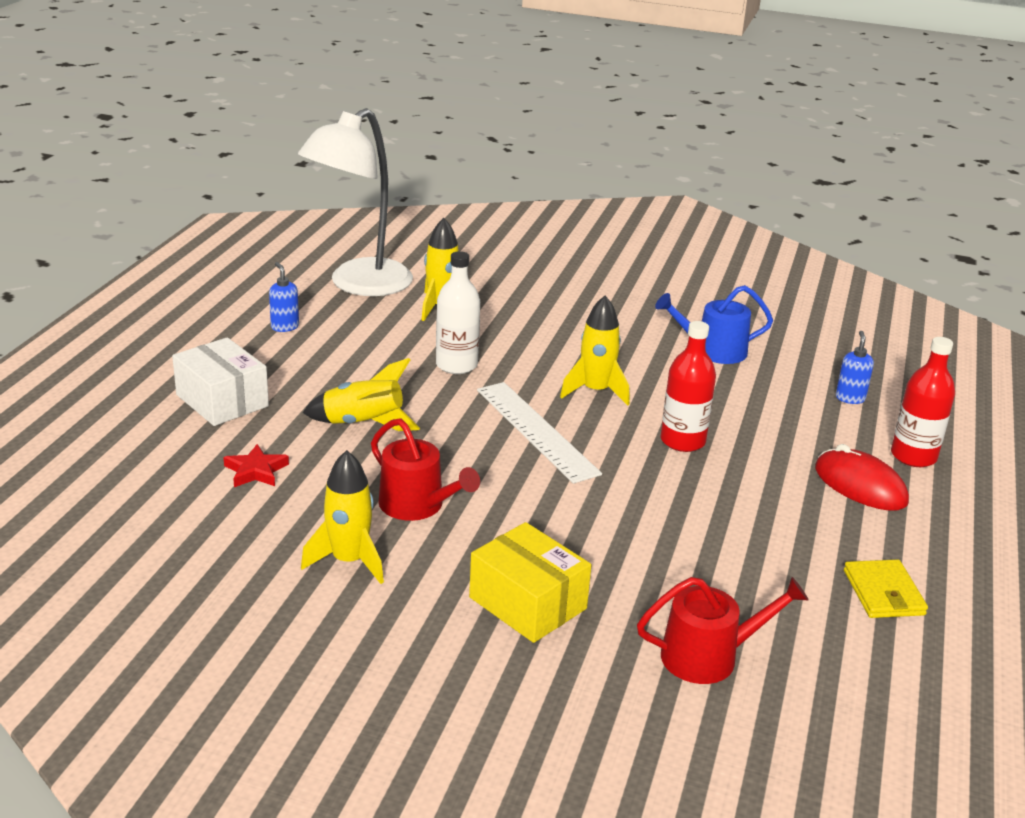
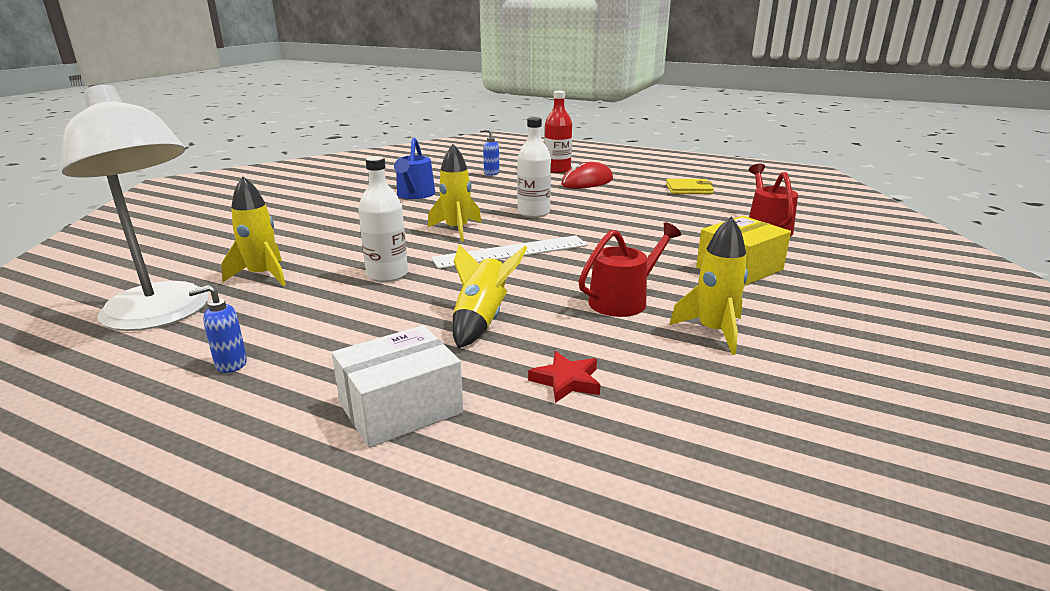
camera: 80 degrees left, 5 degrees down
red bottle [660,321,716,452] -> white bottle [517,117,551,218]

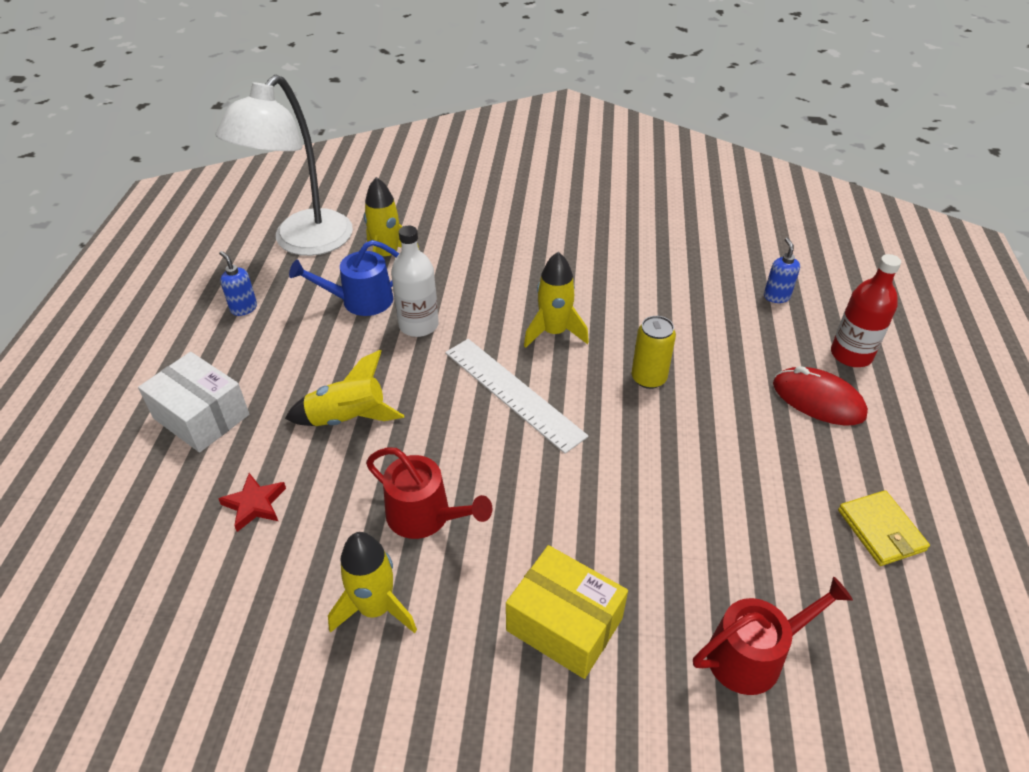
camera: 70 degrees right, 20 degrees up
blue watering can [394,138,435,199] -> blue watering can moved to [289,240,399,316]
white bottle [517,117,551,218] -> yellow can [631,316,676,389]

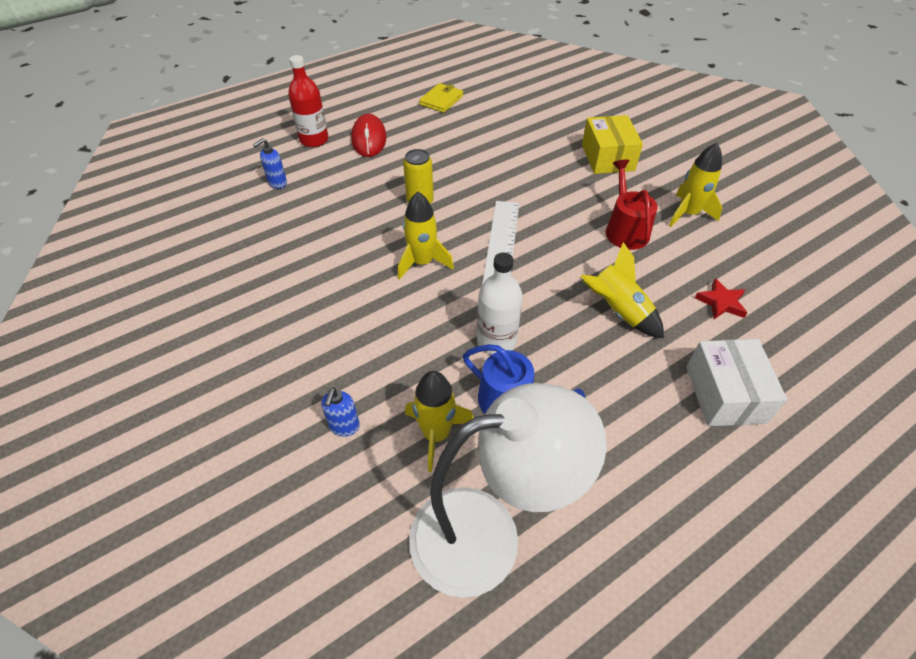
camera: 130 degrees left, 5 degrees up
blue soap dispenser [219,251,257,316] -> blue soap dispenser moved to [321,387,360,437]
red watering can [693,576,853,695] -> none

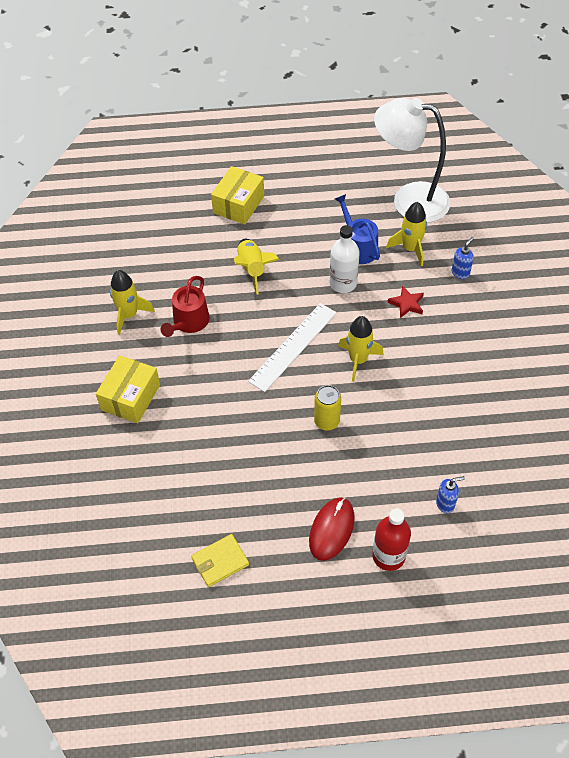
camera: 150 degrees left, 5 degrees up
white box [686,339,787,426] -> yellow box [211,166,264,224]
red star [695,278,748,319] -> red star moved to [388,286,424,318]

